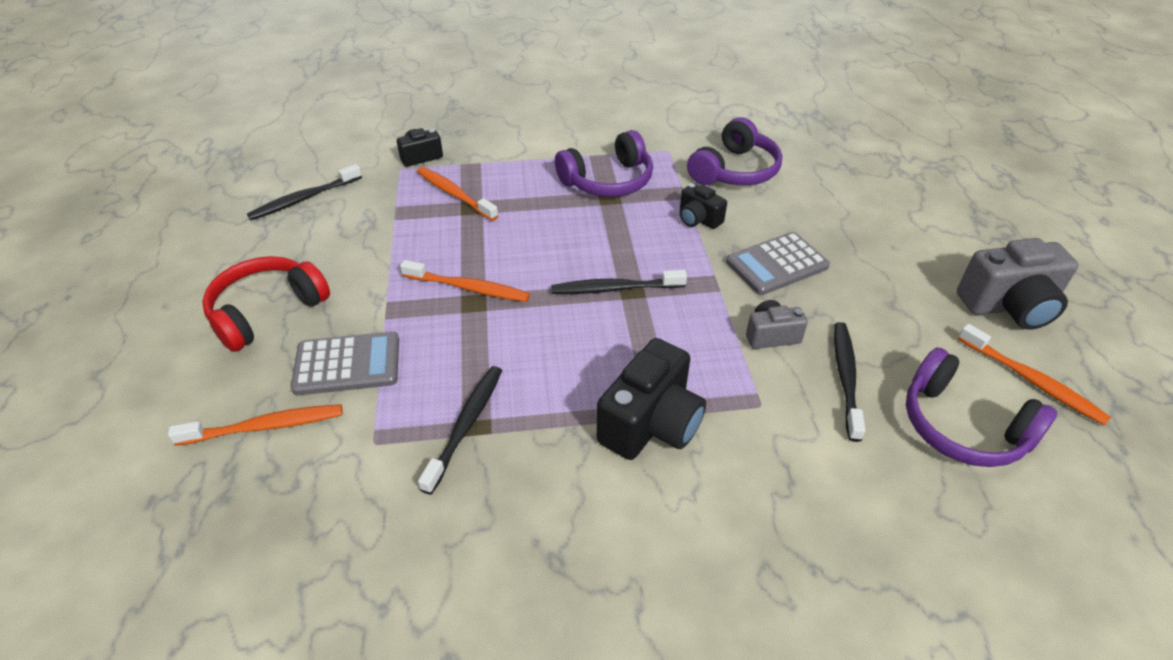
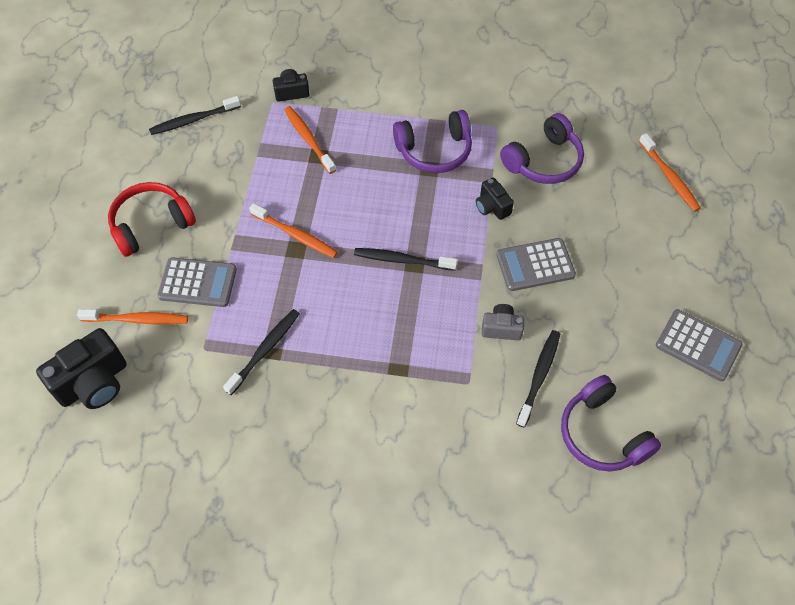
camera: 15 degrees right, 15 degrees up
black camera [597,338,706,460] -> black camera moved to [36,328,127,409]
grey camera [957,238,1079,330] -> grey calculator [656,309,743,381]
orange toothbrush [958,324,1111,425] -> orange toothbrush moved to [639,133,701,212]

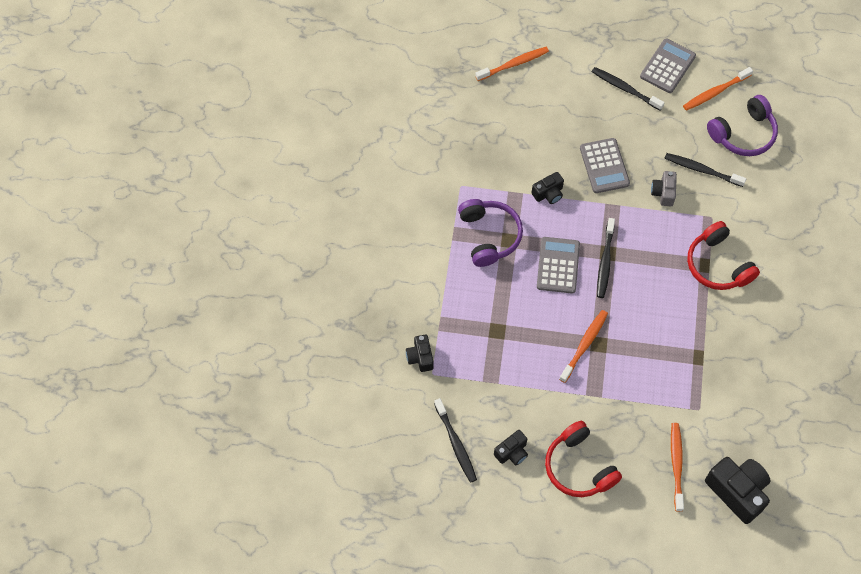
camera: 90 degrees left, 5 degrees up
grey calculator [158,257,237,307] -> grey calculator moved to [537,237,580,294]
black toothbrush [223,309,300,395] -> black toothbrush moved to [592,67,665,111]
orange toothbrush [284,106,336,174] -> orange toothbrush moved to [683,67,753,111]
purple headphones [500,113,584,184] -> none
none -> black camera [494,430,528,465]
none -> red headphones [687,221,760,290]

